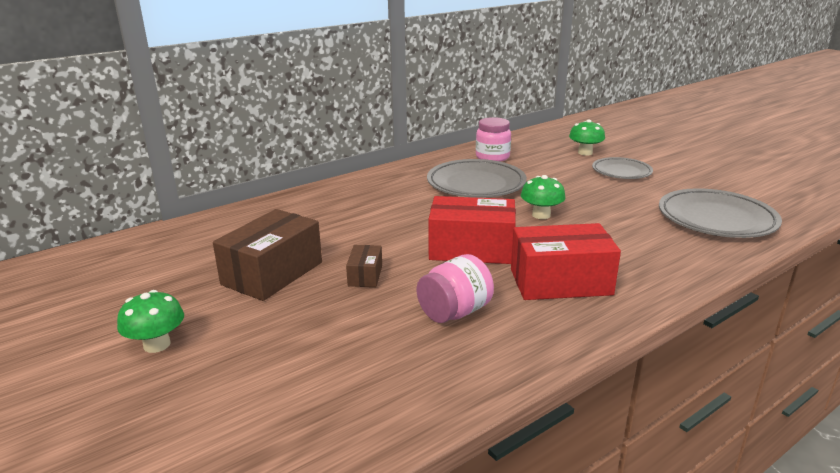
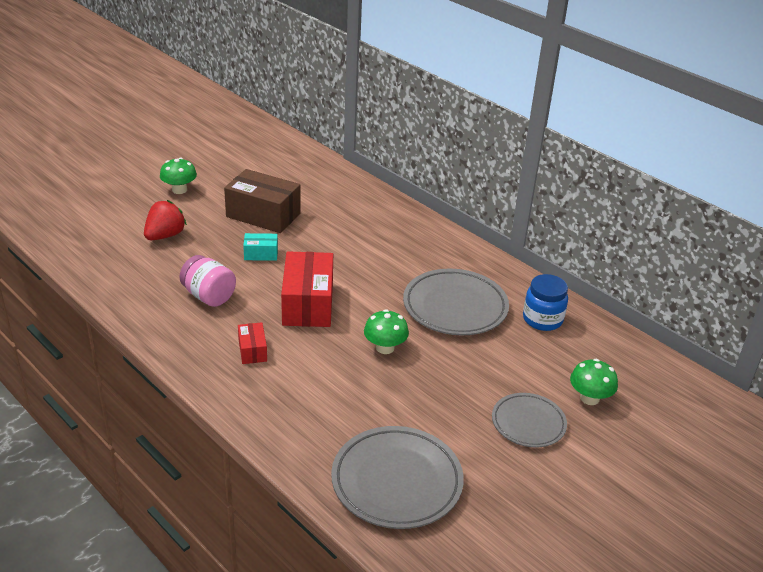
camera: 80 degrees right, 10 degrees up
brown box [346,245,382,287] -> turquoise box [243,233,278,261]
pink jar [476,117,511,162] -> blue jar [523,274,568,331]
red box [511,223,621,300] -> red box [238,322,267,364], size x0.49
none -> red strawberry [144,200,187,240]

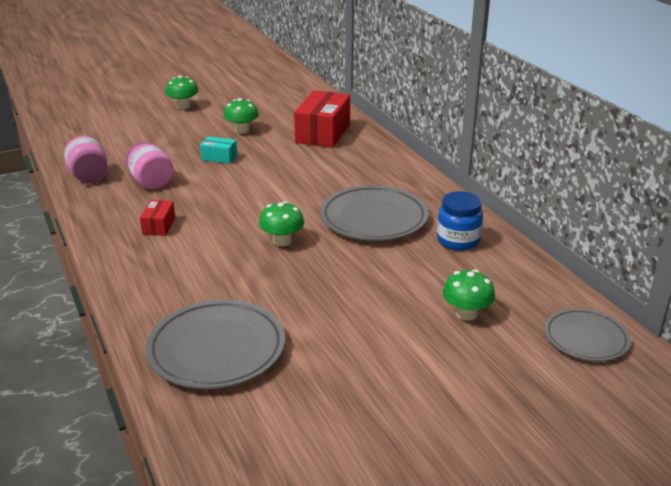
camera: 20 degrees right, 5 degrees down
red strawberry [144,200,187,240] -> none
brown box [224,169,301,233] -> green mushroom [223,98,259,134]
red box [281,251,333,327] -> red box moved to [294,90,350,148]
grey plate [492,393,567,448] -> grey plate moved to [545,308,631,361]
none -> pink jar [64,136,108,183]

